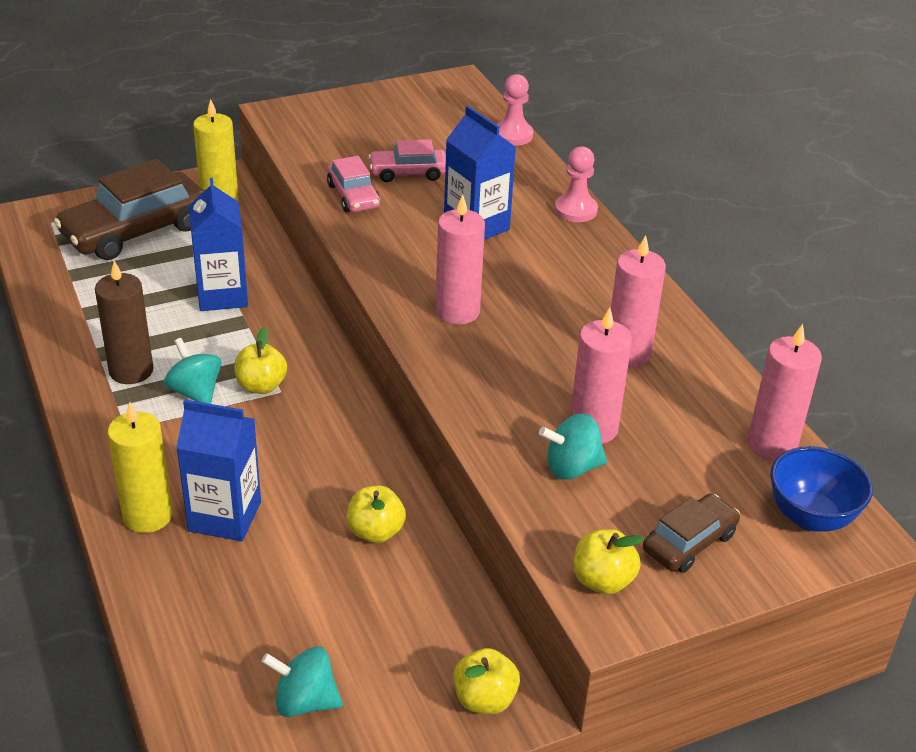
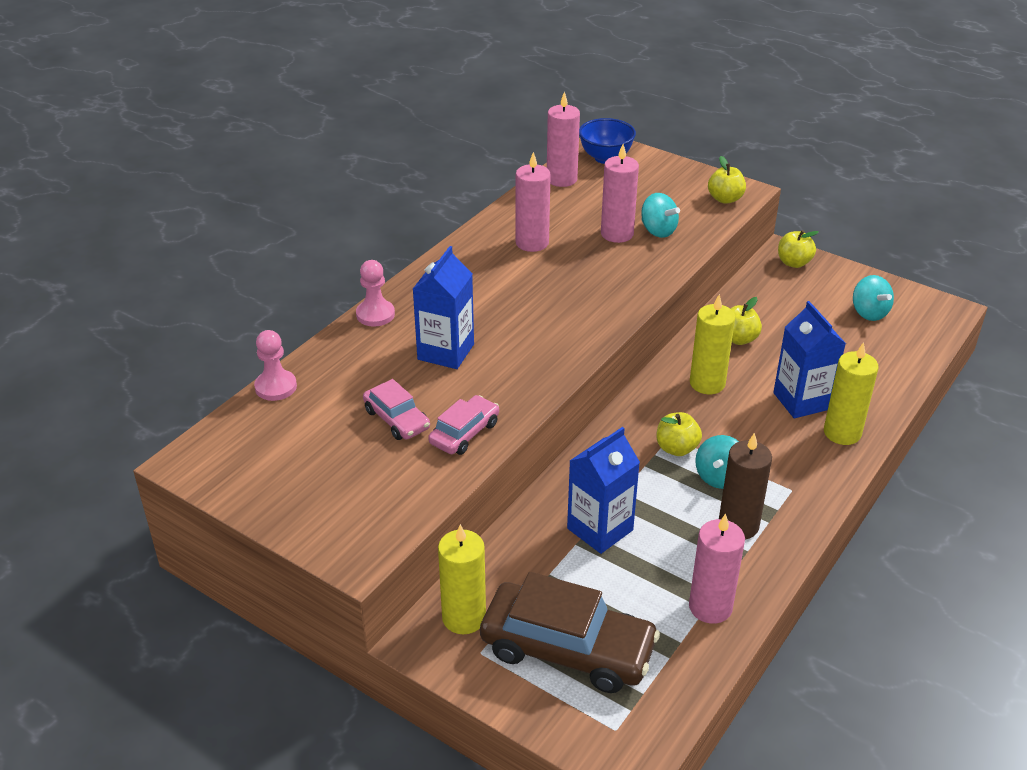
camera: 120 degrees left, 0 degrees up
pink candle [435,195,485,325] -> pink candle moved to [689,513,745,624]
brown car [643,494,740,573] -> none
none -> yellow candle [690,294,735,394]

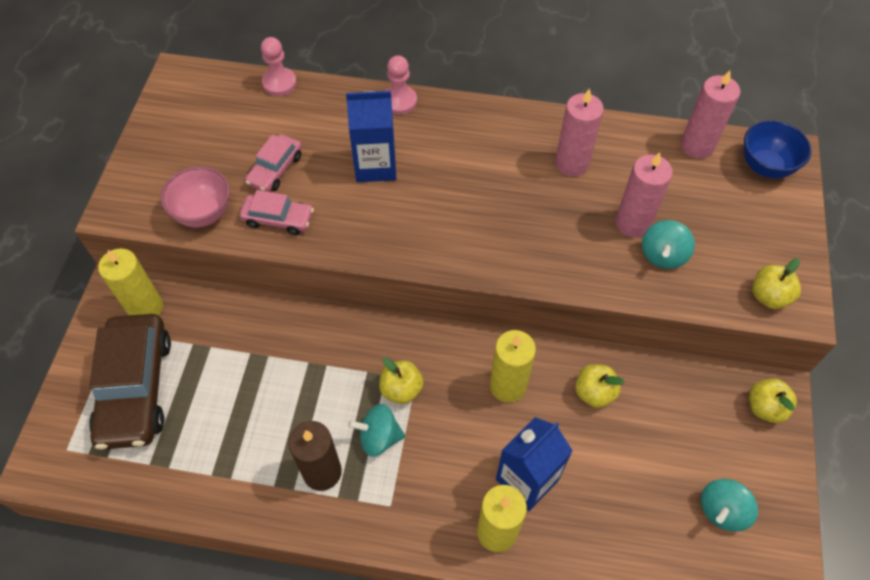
camera: 65 degrees right, 20 degrees up
blue carton [567,427,640,554] -> none
pink candle [689,513,745,624] -> none
none -> pink bowl [160,166,230,227]

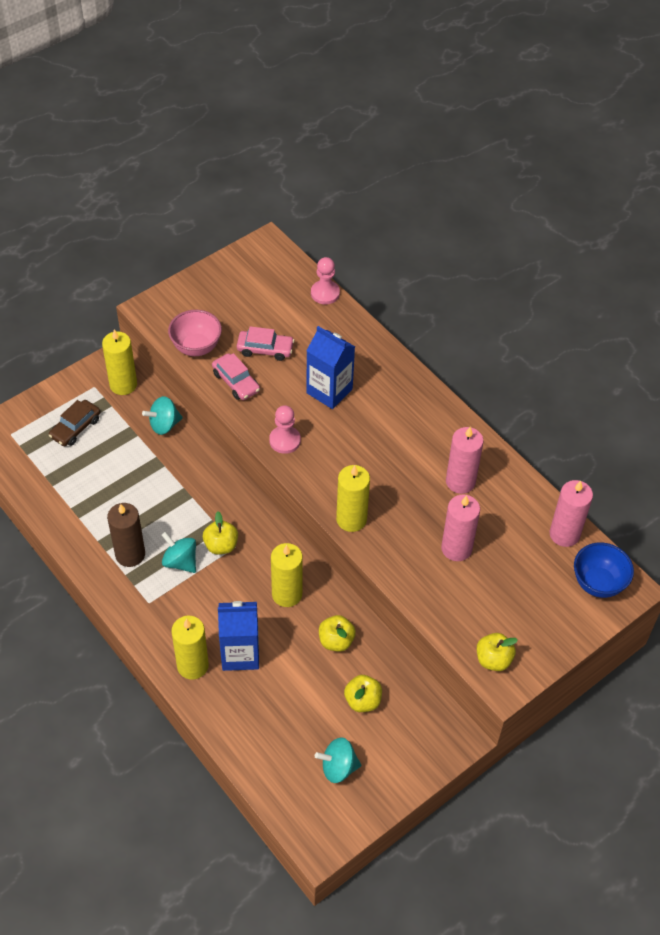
camera: 40 degrees right, 5 degrees down
brown car [89,314,171,450] -> brown car [49,400,100,446], size x0.52
pink car [245,134,302,192] -> pink car turned 150 degrees counterclockwise [237,326,294,361]
pink pawn [386,55,417,115] -> pink pawn moved to [269,405,301,454]
turquoise spinning top [642,220,695,269] -> turquoise spinning top moved to [142,396,183,435]
yellow apple [749,378,797,423] -> yellow apple moved to [344,675,382,712]
none -> yellow candle [336,465,370,532]

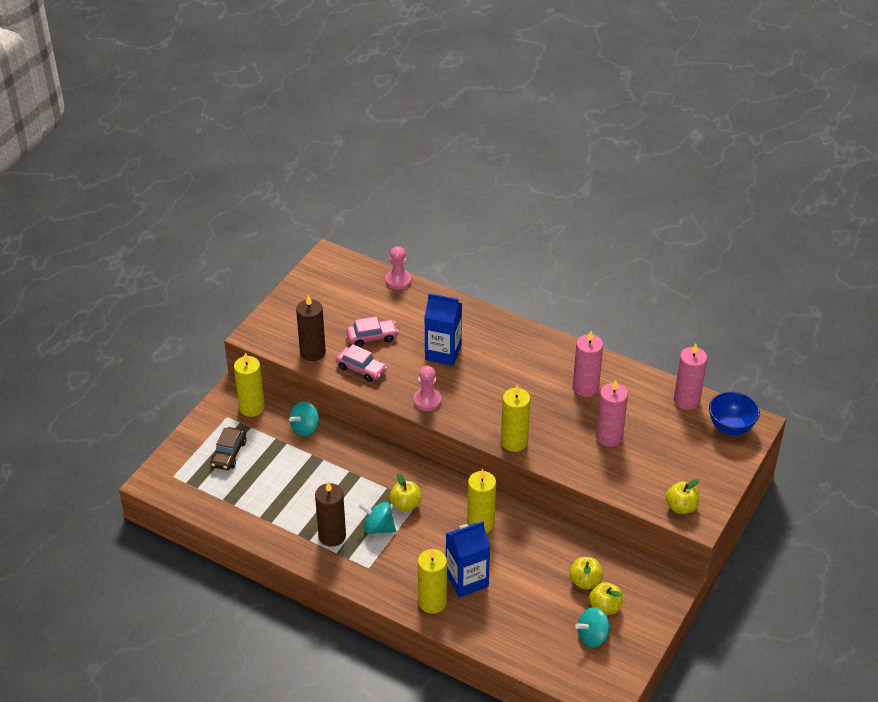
camera: 20 degrees left, 10 degrees down
pink bowl [168,310,222,356] -> brown candle [296,295,326,361]
yellow apple [319,615,356,652] -> yellow apple moved to [589,582,623,615]

